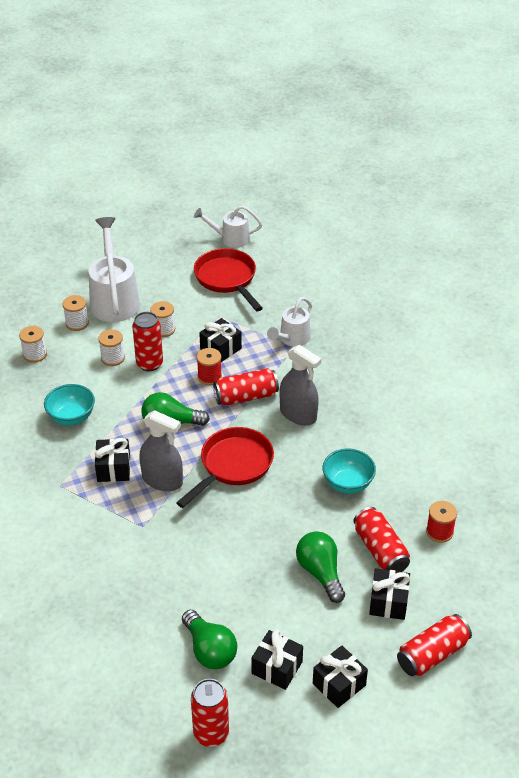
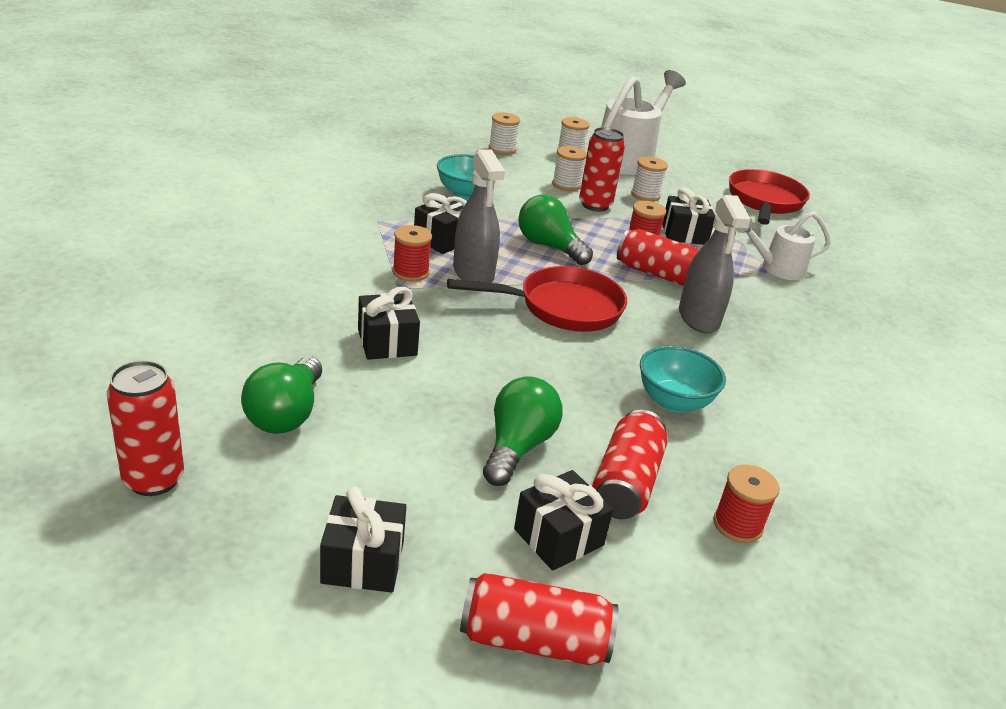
camera: 40 degrees right, 10 degrees down
white watering can [194,205,262,248] -> none
black gift [251,630,303,690] -> black gift moved to [358,287,420,360]
none -> red spool [392,225,432,282]

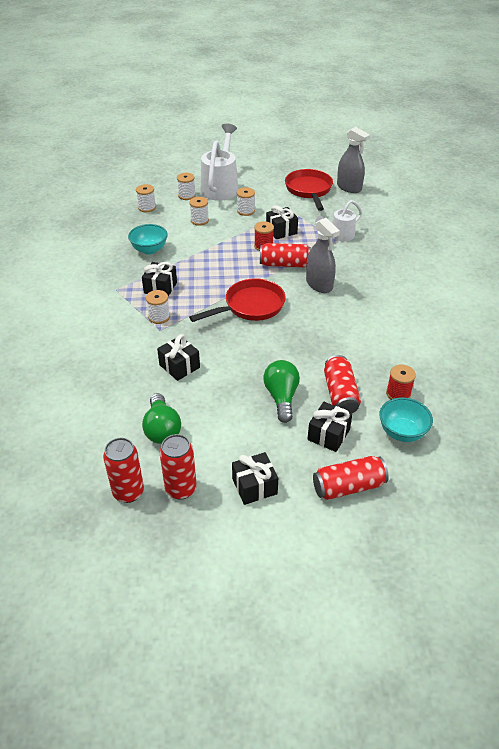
camera: 20 degrees left, 10 degrees up
red spool [392,225,432,282] -> white spool [146,290,170,324]
grey spray bottle [453,150,505,283] -> grey spray bottle moved to [337,127,370,193]
green light bulb [518,195,593,265] -> none
red can [579,127,625,212] -> red can moved to [160,434,197,500]
turquoise bowl [640,346,726,413] -> turquoise bowl moved to [379,397,433,442]

